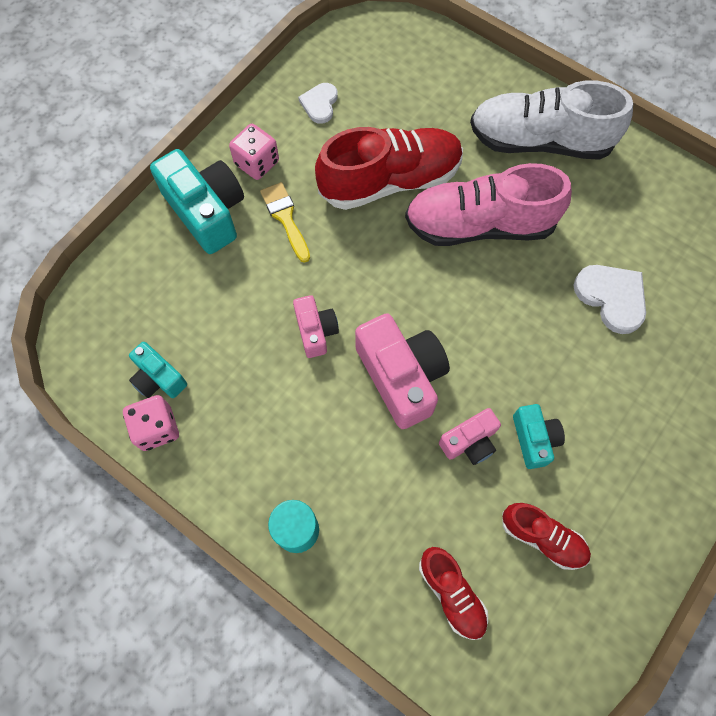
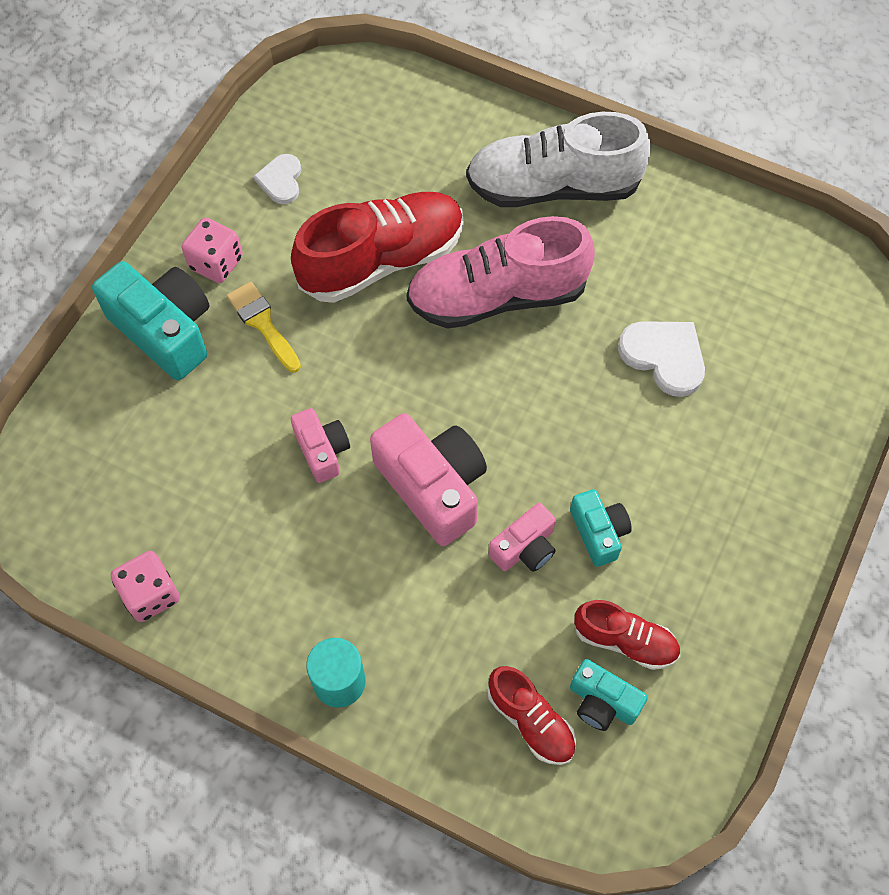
camera: 10 degrees left, 5 degrees down
turquoise camera [129,342,187,398] -> turquoise camera moved to [570,659,648,731]

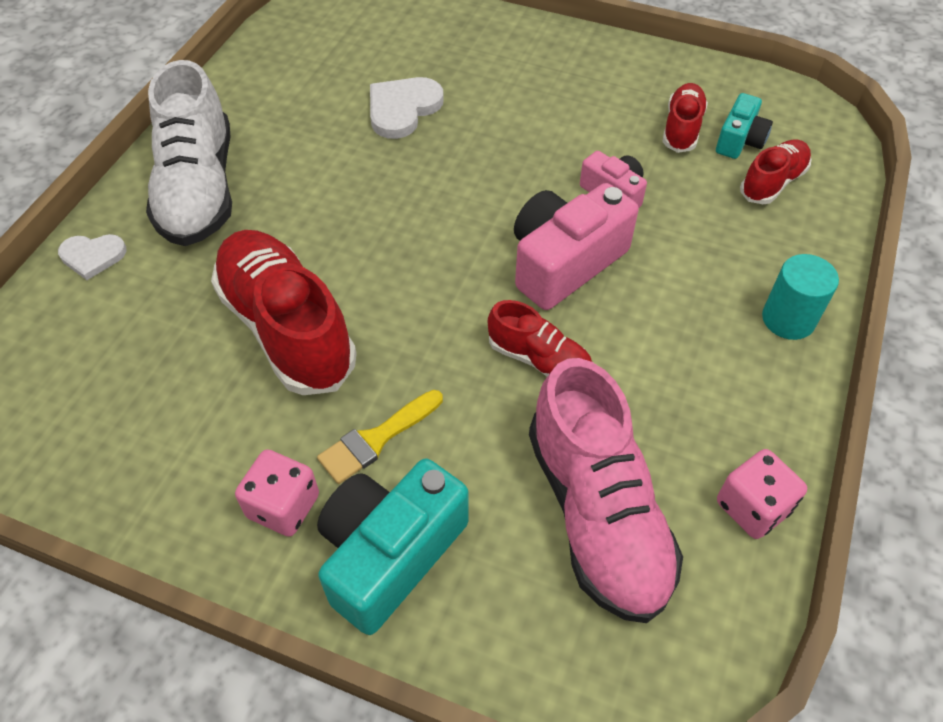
camera: 95 degrees left, 10 degrees down
white heart [253,154,301,204] -> white heart moved to [58,234,126,280]
pink camera [291,408,350,483] -> red shoe [487,300,592,377]
pink shoe [406,216,595,329] -> pink shoe moved to [529,358,683,623]
turquoise camera [570,489,632,567] -> none

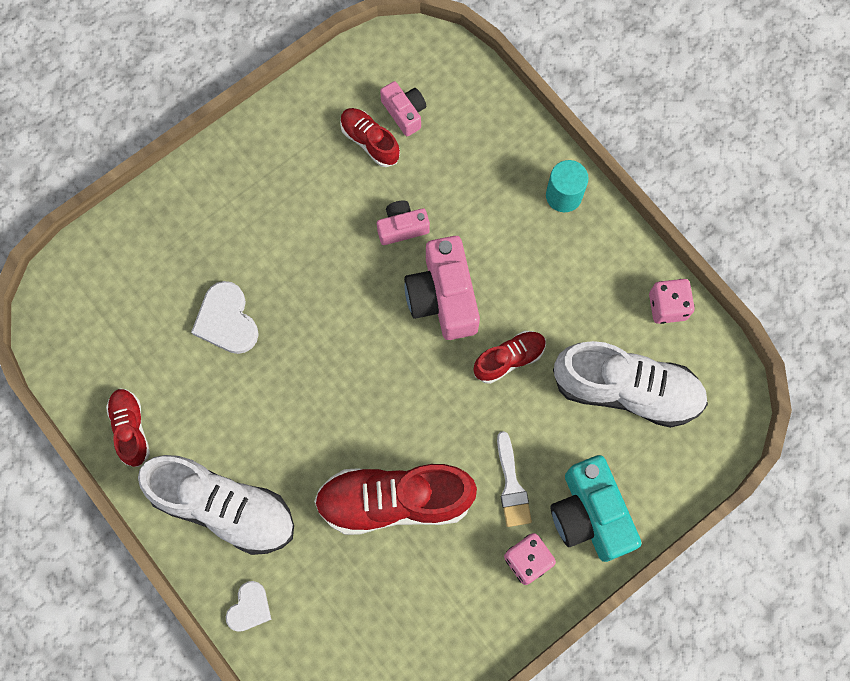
camera: 60 degrees left, 20 degrees up
yellow brush [317,390,443,484] -> white brush [497,431,532,527]
pink shoe [529,358,683,623] -> white shoe [553,341,708,428]
turquoise camera [716,93,773,159] -> pink camera [380,81,426,136]
red shoe [740,140,811,204] -> red shoe moved to [106,389,150,467]

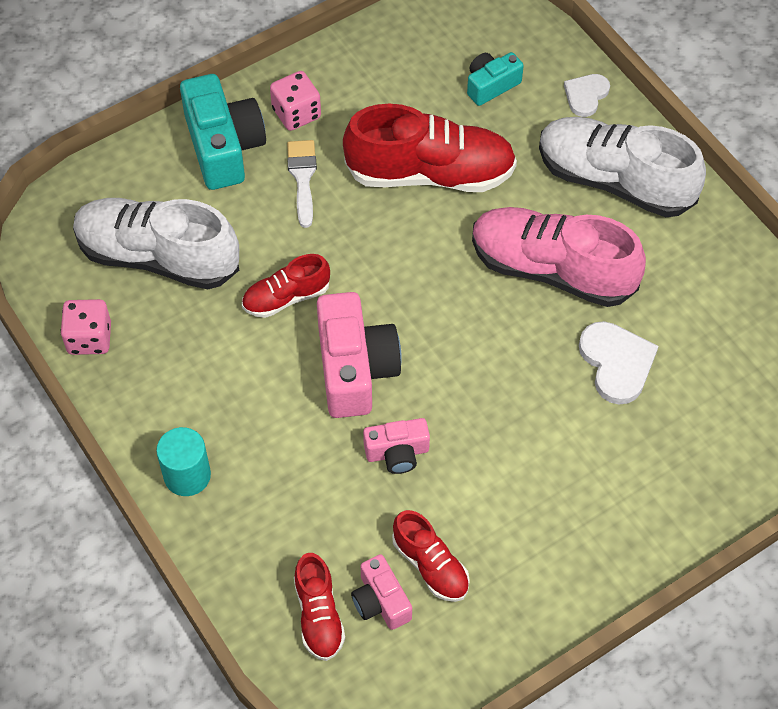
camera: 175 degrees left, 15 degrees down
red shoe [106,389,150,467] -> red shoe moved to [294,553,345,661]
none -> turquoise camera [467,52,524,106]
none -> pink shoe [472,207,646,307]

